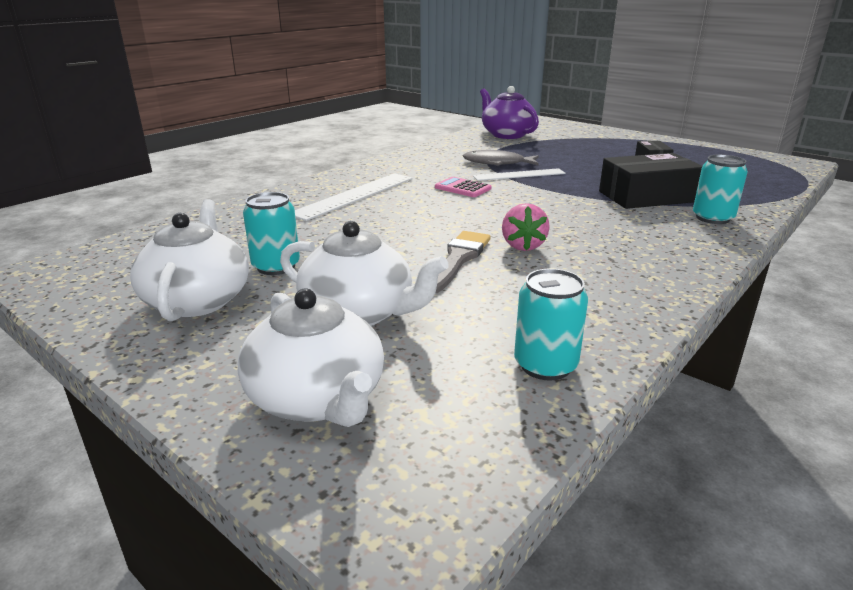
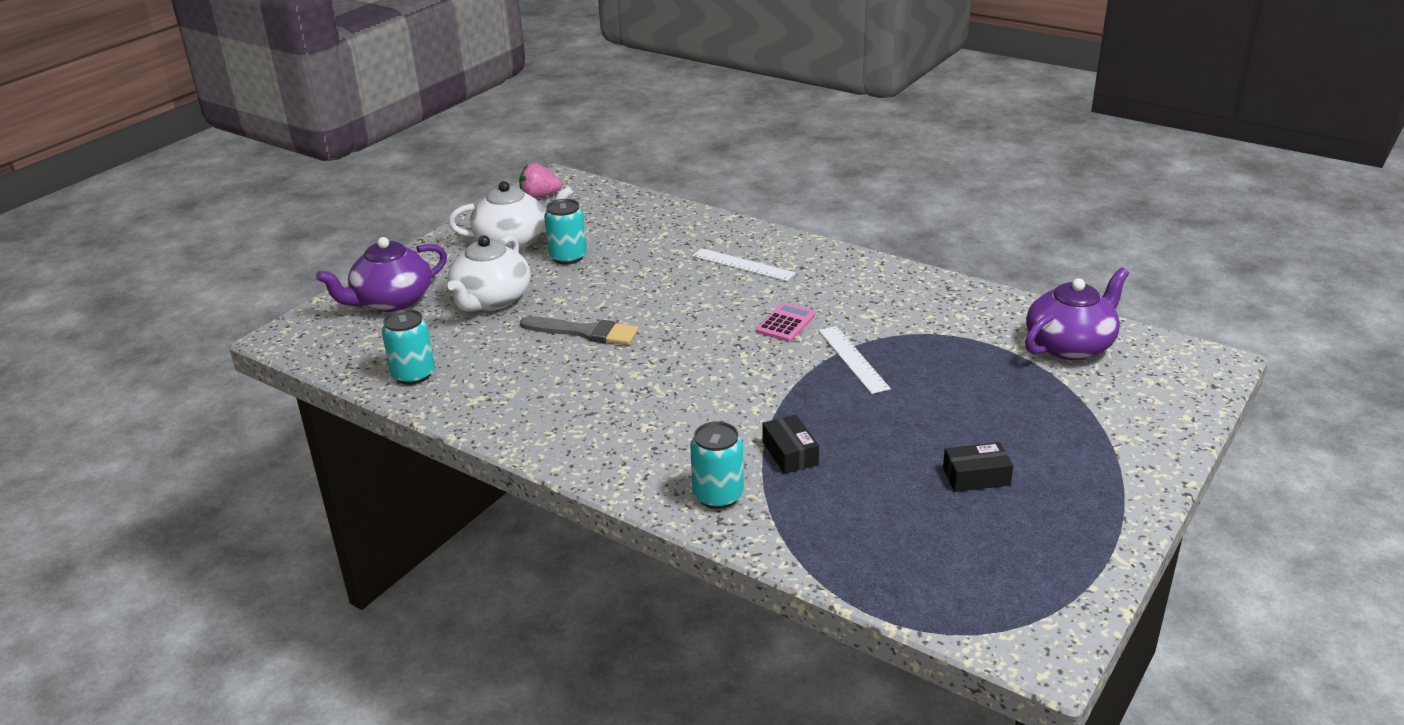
camera: 85 degrees right, 5 degrees up
white teapot [237,289,384,427] -> purple teapot [316,237,447,312]
white ruler [295,173,413,221] -> white ruler [692,248,796,281], size x0.66
grey fish [463,150,539,166] -> none
pink strawberry [502,203,550,251] -> pink strawberry moved to [519,163,562,199]
black box [599,153,702,209] -> black box [762,415,819,474], size x0.53

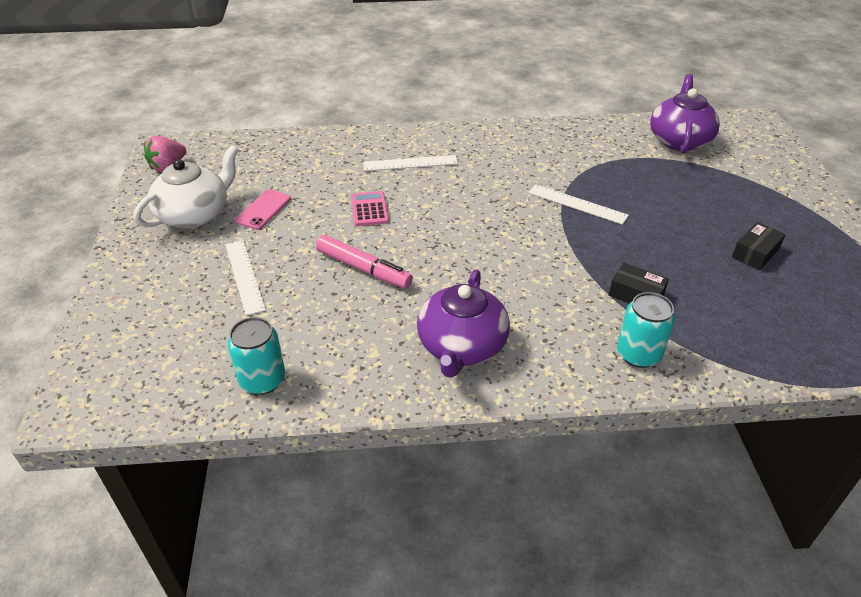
camera: 40 degrees left, 10 degrees up
purple teapot [316,237,447,312] -> purple teapot moved to [417,269,510,378]
white teapot [447,235,531,311] -> white ruler [226,240,266,316]
grey brush [520,316,639,345] -> pink marker [316,235,413,289]
turquoise can [544,199,587,265] -> pink phone [235,189,291,230]
pink calculator [756,303,816,342] -> pink calculator moved to [351,191,389,226]

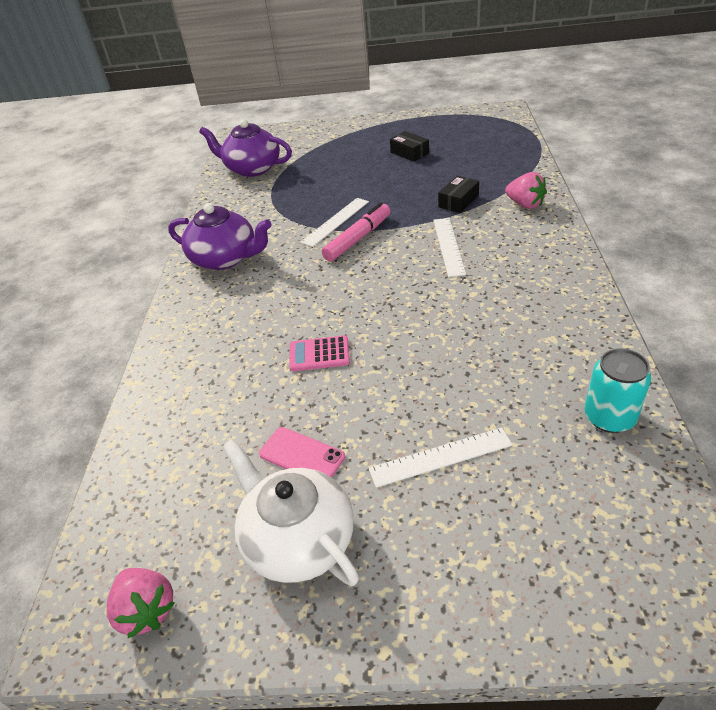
camera: 80 degrees left, 0 degrees up
pink marker [316,235,413,289] -> pink marker moved to [322,202,390,262]
white ruler [363,155,458,171] -> white ruler moved to [433,218,466,277]
purple teapot [417,269,510,378] -> purple teapot moved to [168,203,272,270]
turquoise can [617,292,675,368] -> pink strawberry [505,172,547,209]

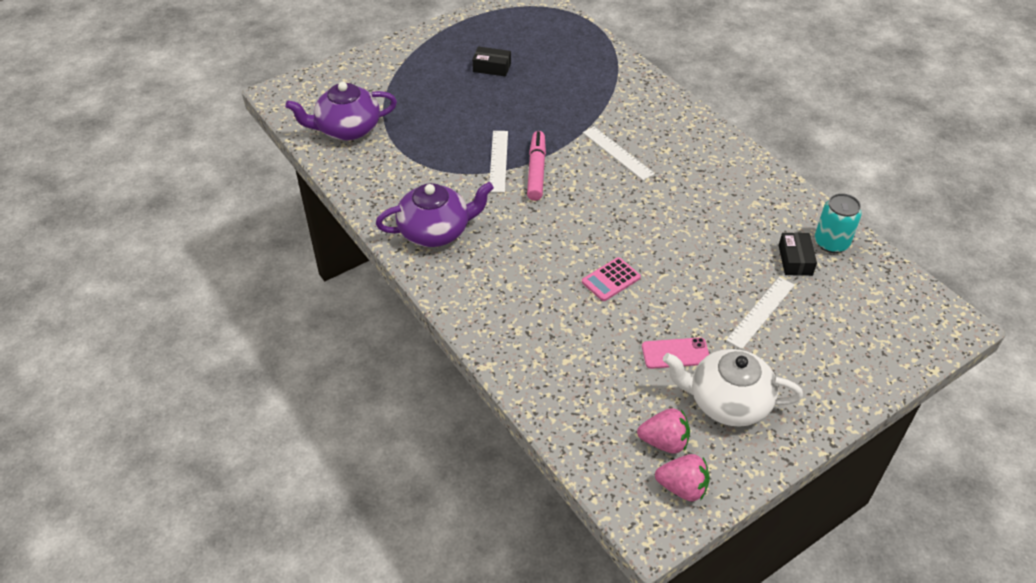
camera: 40 degrees left, 5 degrees up
black box [438,176,479,213] -> black box moved to [779,233,817,276]
pink strawberry [505,172,547,209] -> pink strawberry moved to [637,408,690,454]

